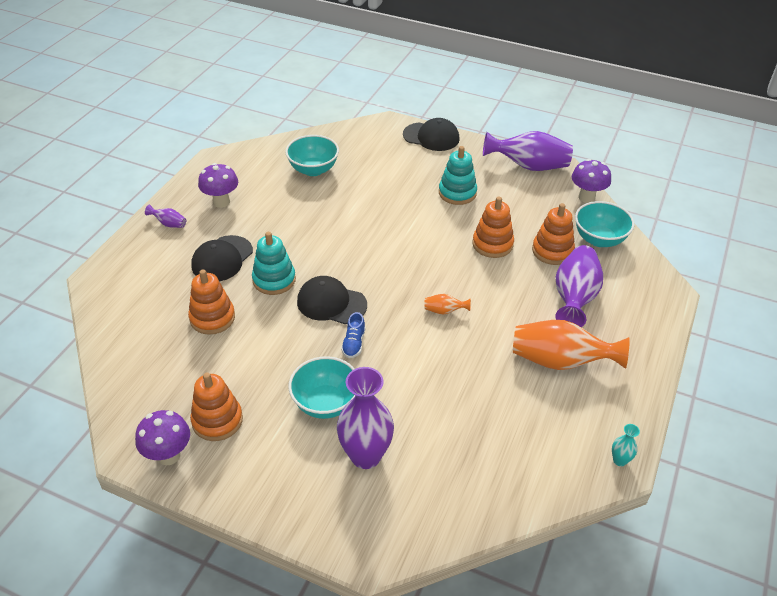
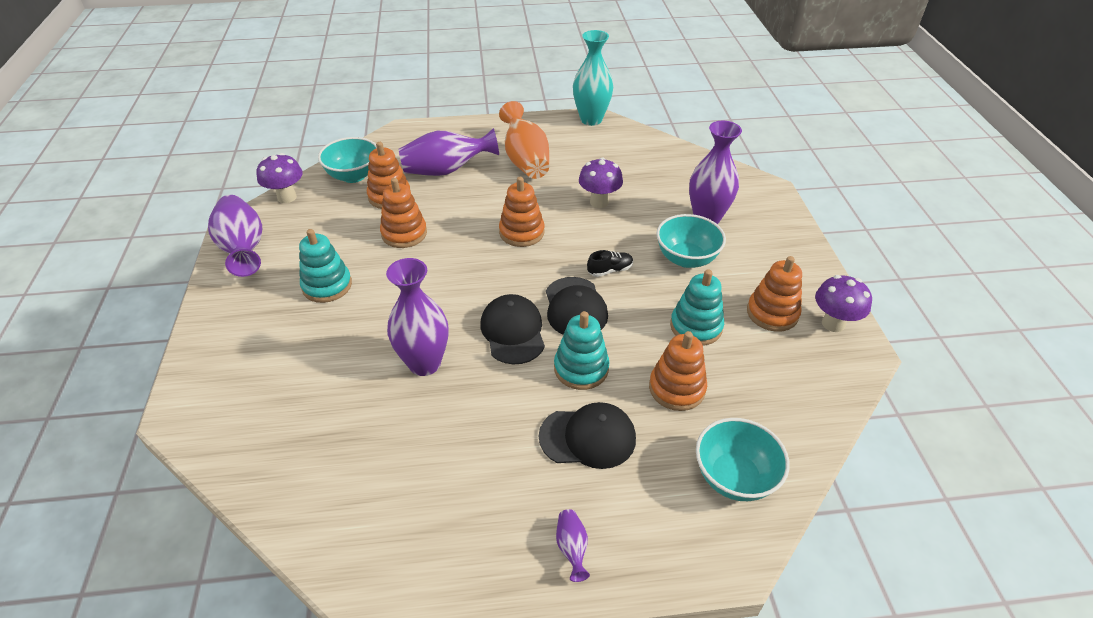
camera: 120 degrees left, 0 degrees up
purple mushroom [198,163,238,208] -> purple mushroom moved to [579,157,623,208]
turquoise bowl [285,135,339,176] -> turquoise bowl moved to [696,418,790,501]
blue shoe [341,312,365,358] -> black shoe [587,250,633,277]
black cap [403,118,460,151] -> black cap moved to [480,294,545,364]
orange vase [424,294,471,314] -> orange stacking toy [499,177,545,247]
turquoise vase [612,424,640,467] -> turquoise vase [573,30,613,126], size x2.28
none -> purple vase [386,258,448,376]
none -> turquoise stacking toy [670,269,724,346]

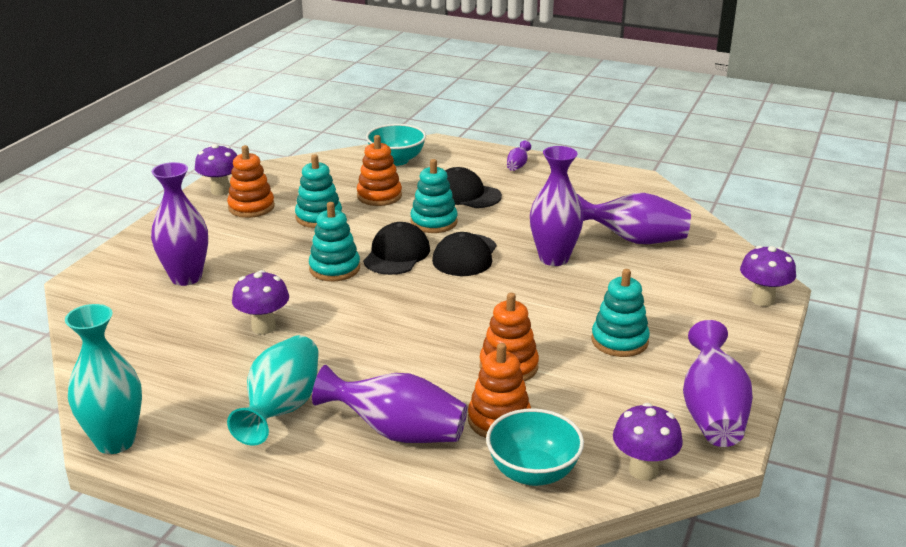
camera: 150 degrees left, 15 degrees down
orange vase [499,101,549,179] -> turquoise vase [227,335,319,446]
orange stacking toy [499,177,545,247] -> none
black shoe [587,250,633,277] -> turquoise stacking toy [309,202,360,281]
turquoise bowl [656,214,726,268] -> none
none -> purple vase [577,193,691,244]
none -> purple mushroom [740,246,796,306]

